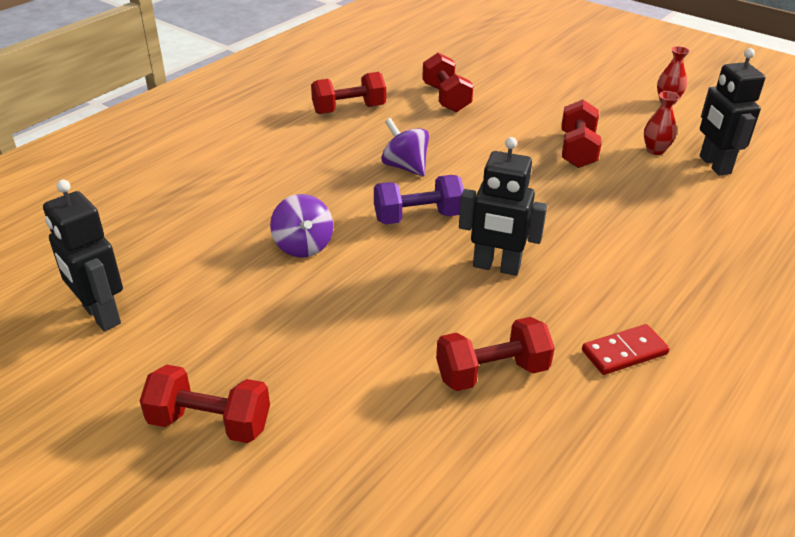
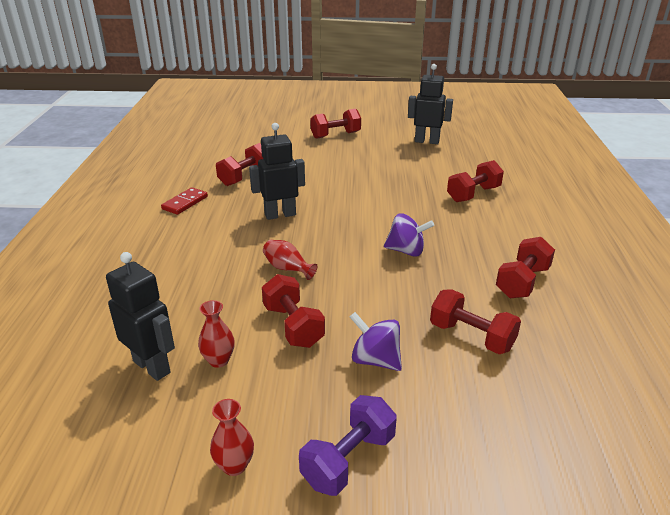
camera: 145 degrees right, 5 degrees down
purple spinning top [270,194,333,258] -> purple spinning top moved to [350,312,402,371]
purple dumbbell [374,175,464,225] -> purple dumbbell moved to [299,395,397,496]
none -> red vase [263,240,317,280]
none -> red dumbbell [447,160,504,202]

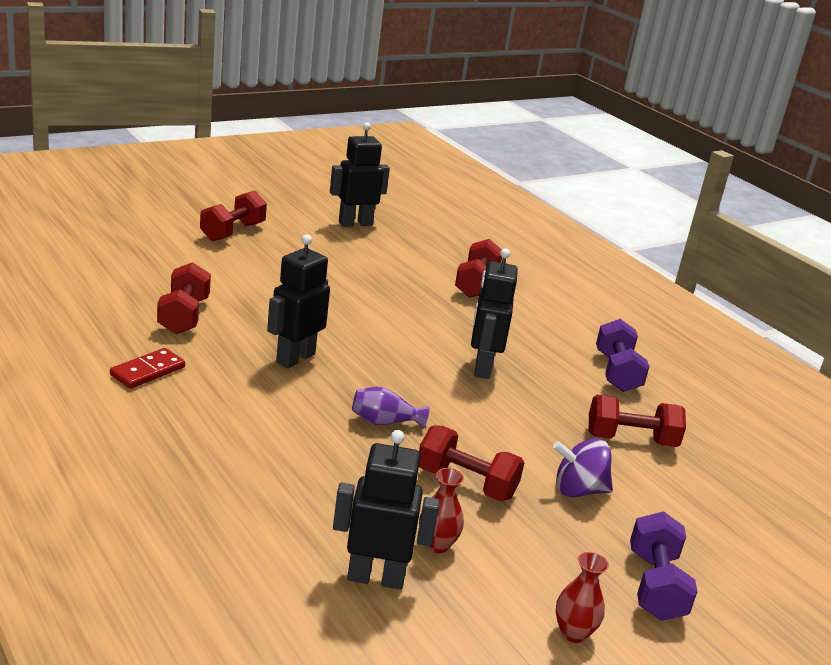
camera: 40 degrees left, 5 degrees down
red domino [161,187,208,215] -> red domino turned 45 degrees clockwise [110,348,185,389]
red vase [263,240,317,280] -> purple vase [352,387,429,429]
purple spinning top [384,213,434,257] -> black robot [471,248,518,379]
red dumbbell [496,237,555,298] -> purple dumbbell [596,319,650,392]

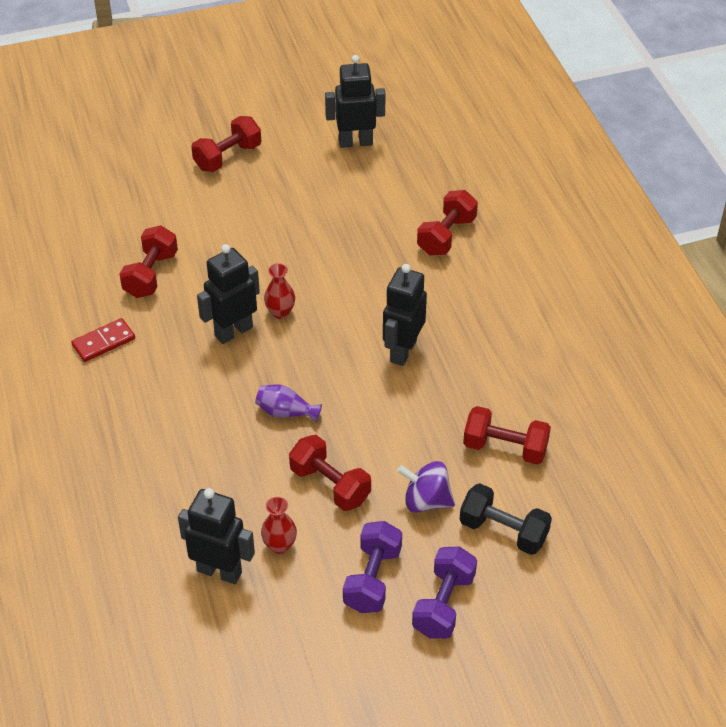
camera: 20 degrees right, 20 degrees up
red vase [556,552,609,643] -> red vase moved to [264,263,295,319]
purple dumbbell [596,319,650,392] -> purple dumbbell moved to [343,521,402,613]
none -> black dumbbell [460,483,552,555]

